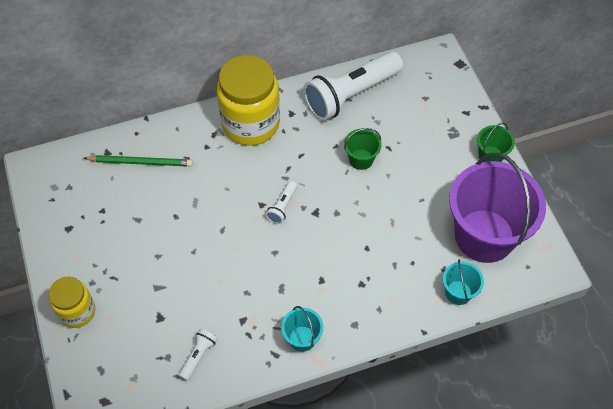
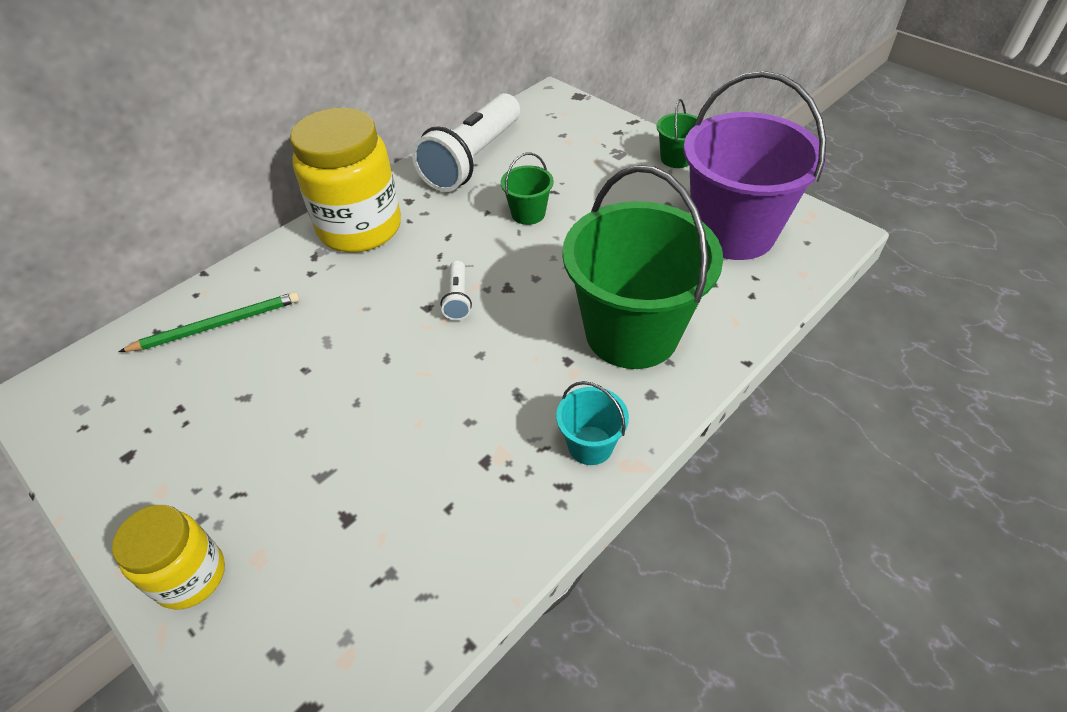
camera: 25 degrees left, 10 degrees down
white flashlight [179,329,217,381] -> none
turquoise bucket [443,259,484,305] -> none
none -> green bucket [562,165,723,369]

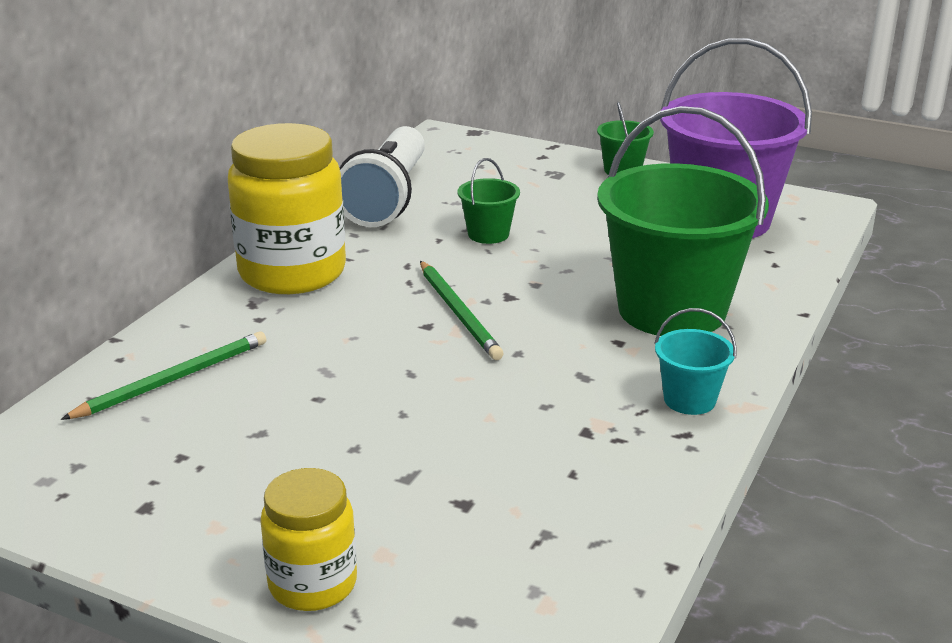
camera: 20 degrees left, 20 degrees down
white flashlight [441,261,472,321] -> green pencil [420,261,504,360]

